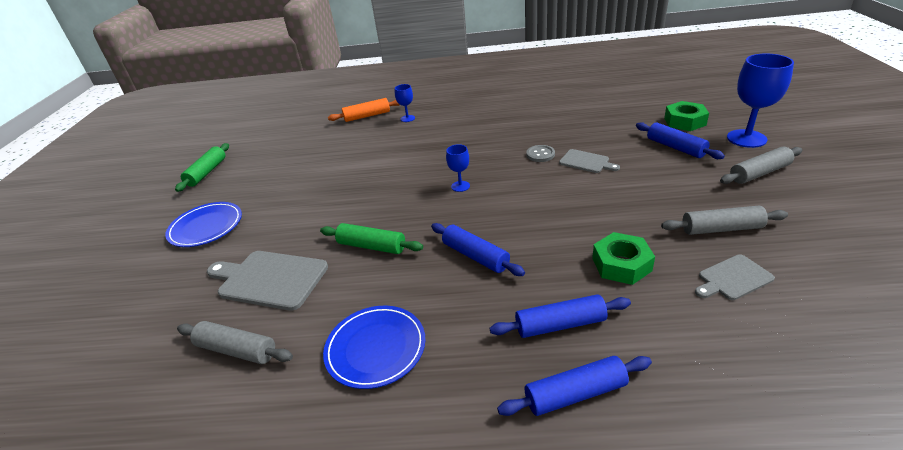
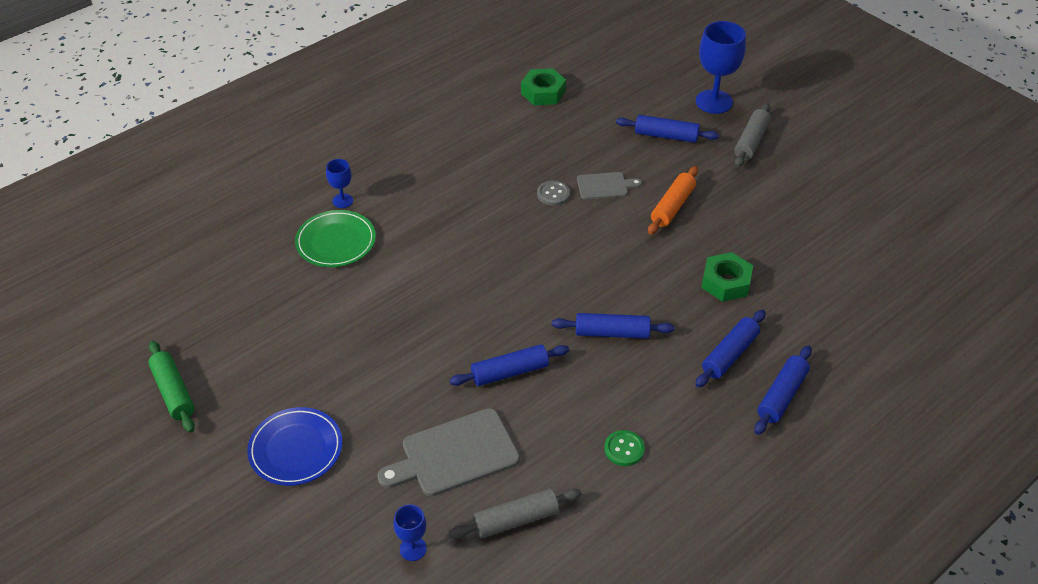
camera: 45 degrees left, 10 degrees up
green rolling pin [320,223,423,254] -> blue rolling pin [449,344,569,386]
blue plate [323,306,426,389] -> green button [604,430,645,466]
orange rolling pin [328,98,400,122] -> orange rolling pin moved to [648,166,698,235]
blue goblet [446,144,470,192] -> blue goblet moved to [393,504,427,561]
grey rolling pin [661,205,788,235] -> none
green nut [664,101,709,131] -> green nut moved to [521,68,566,105]
grey cutting board [695,254,775,300] -> none
none -> green plate [295,210,376,267]

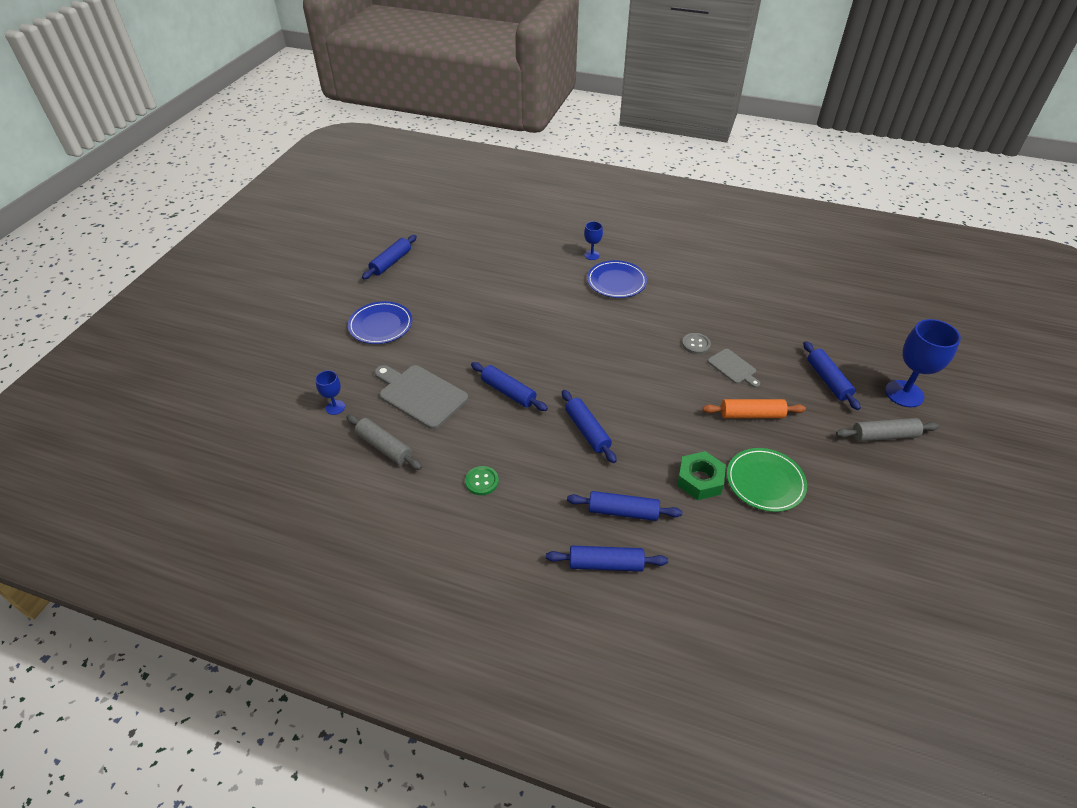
camera: 60 degrees right, 0 degrees up
green rolling pin [148,341,195,433] -> blue rolling pin [362,235,417,279]
green plate [295,210,376,267] -> green plate moved to [727,448,807,512]
green nut [521,68,566,105] -> none
none -> blue plate [587,260,647,298]

